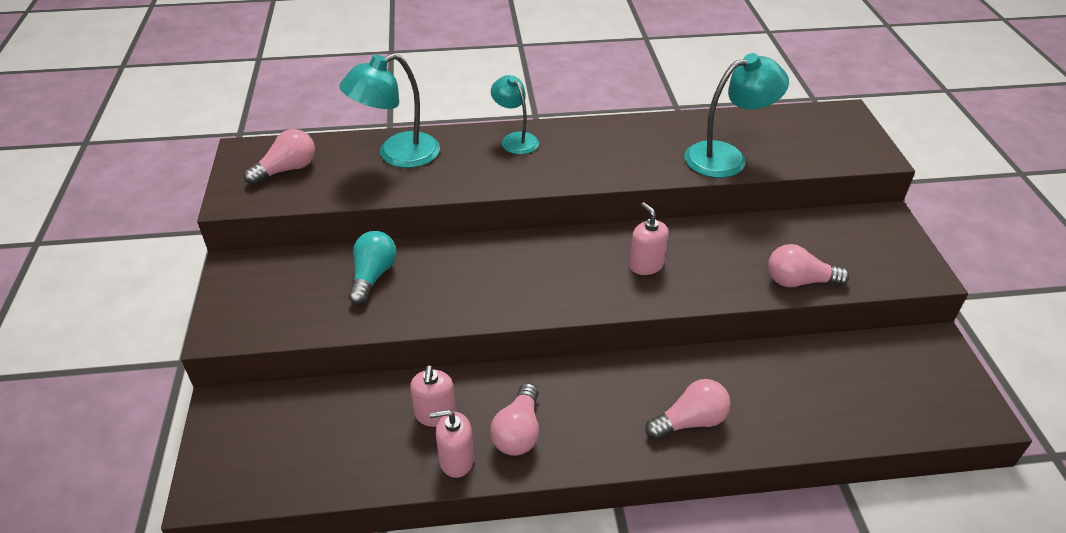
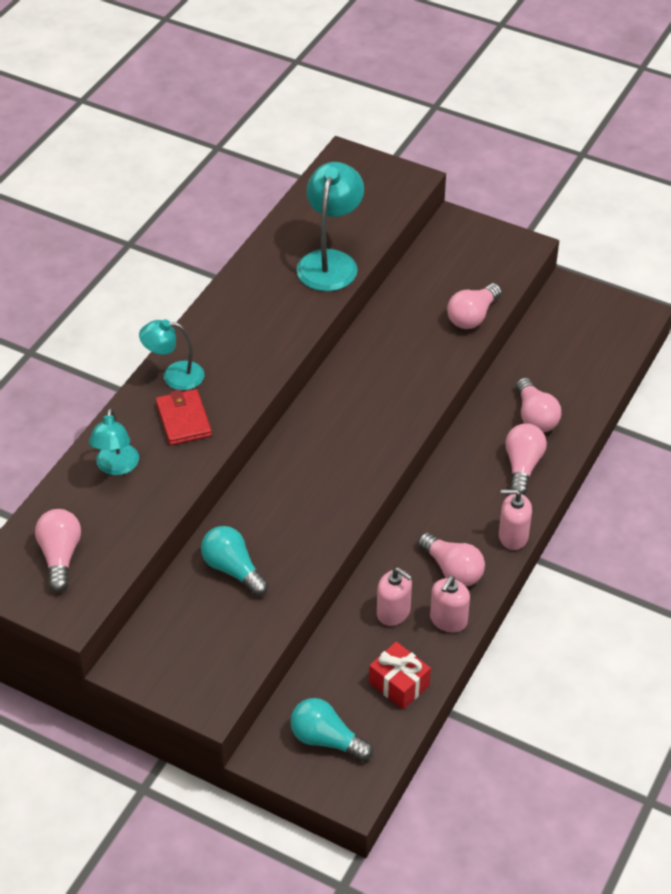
camera: 55 degrees left, 5 degrees up
turquoise lamp [339,53,440,168] -> turquoise lamp [89,408,139,475], size x0.63
pink soap dispenser [629,202,669,275] -> pink soap dispenser moved to [499,489,532,550]
none -> red wallet [156,389,212,445]
none -> turquoise light bulb [290,698,373,761]
none -> red gift [369,642,431,710]
none -> pink light bulb [516,378,561,432]

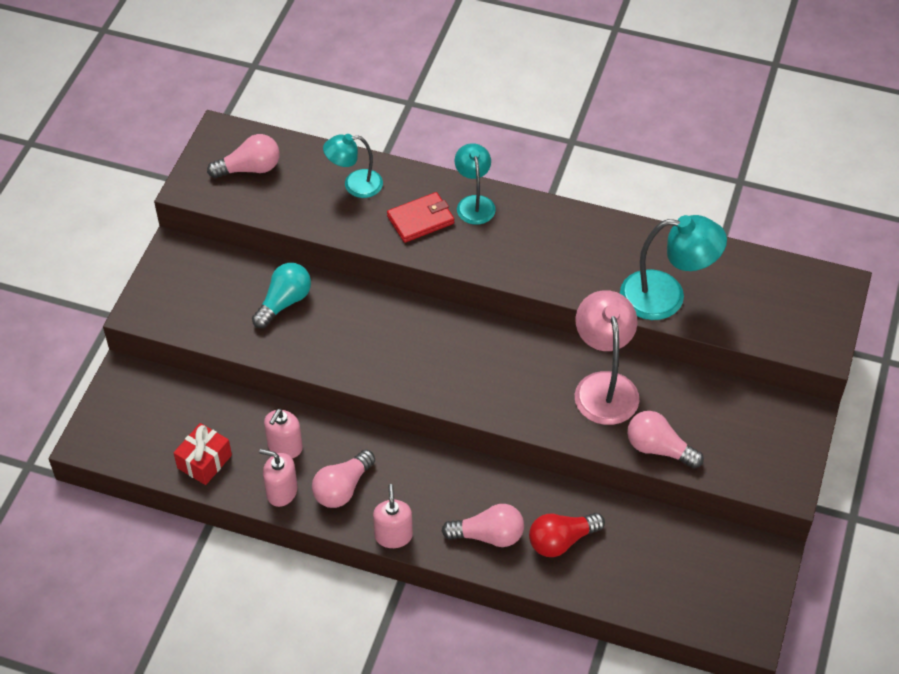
camera: 80 degrees right, 5 degrees up
turquoise light bulb [290,698,373,761] -> none
pink light bulb [516,378,561,432] -> red light bulb [529,513,605,557]
none -> pink lamp [575,290,639,425]

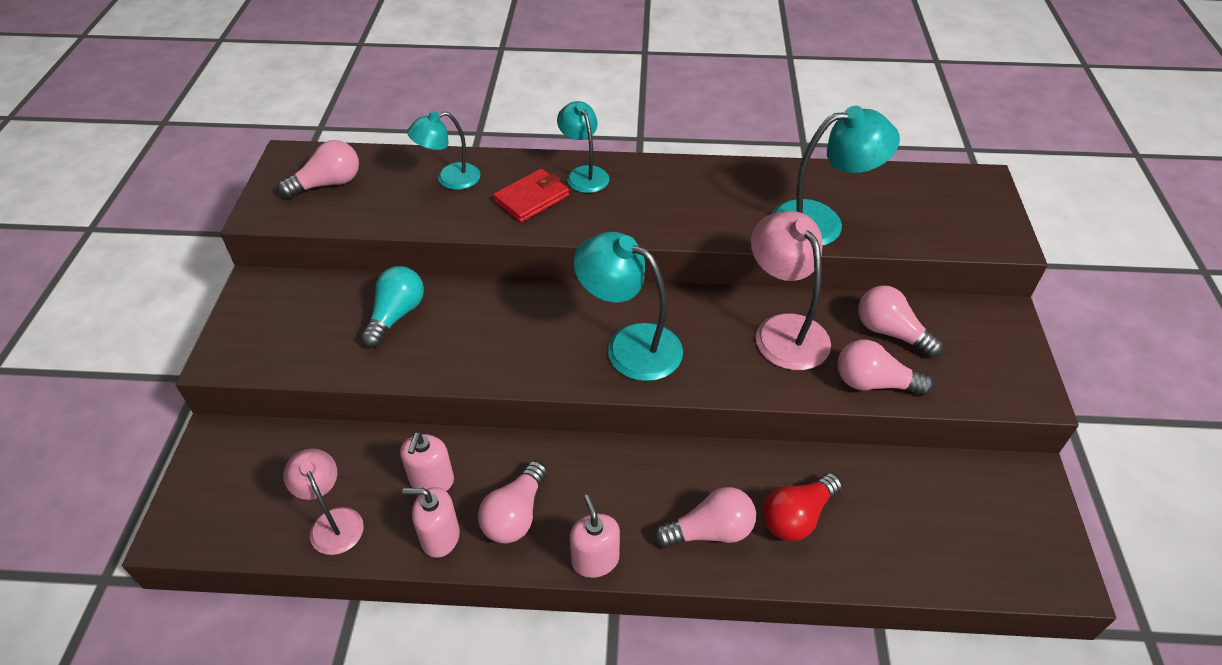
camera: 15 degrees left, 5 degrees down
red gift [174,423,232,485] -> pink lamp [283,448,364,555]
none -> turquoise lamp [573,232,683,381]
none -> pink light bulb [858,285,943,358]

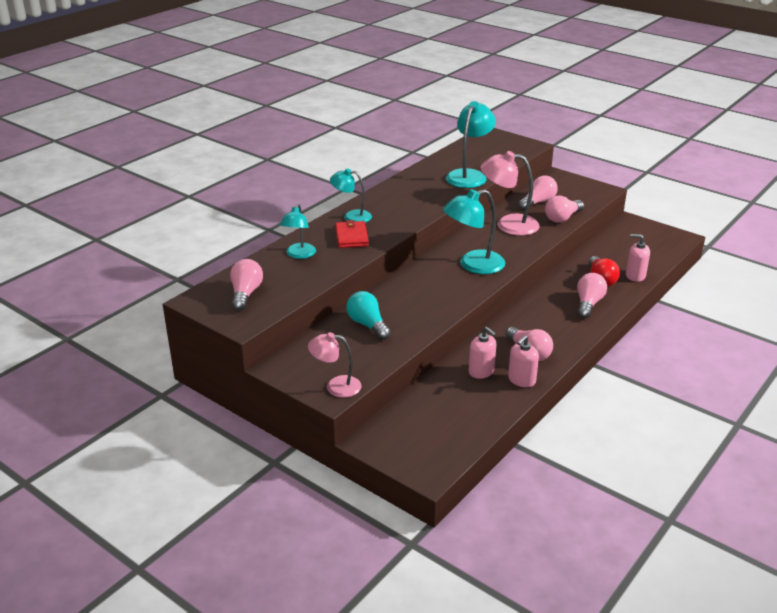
camera: 55 degrees left, 15 degrees down
pink lamp [283,448,364,555] -> pink lamp moved to [308,332,361,398]
pink soap dispenser [570,495,620,578] -> pink soap dispenser moved to [626,234,650,282]
pink light bulb [858,285,943,358] -> pink light bulb turned 150 degrees clockwise [518,175,558,210]

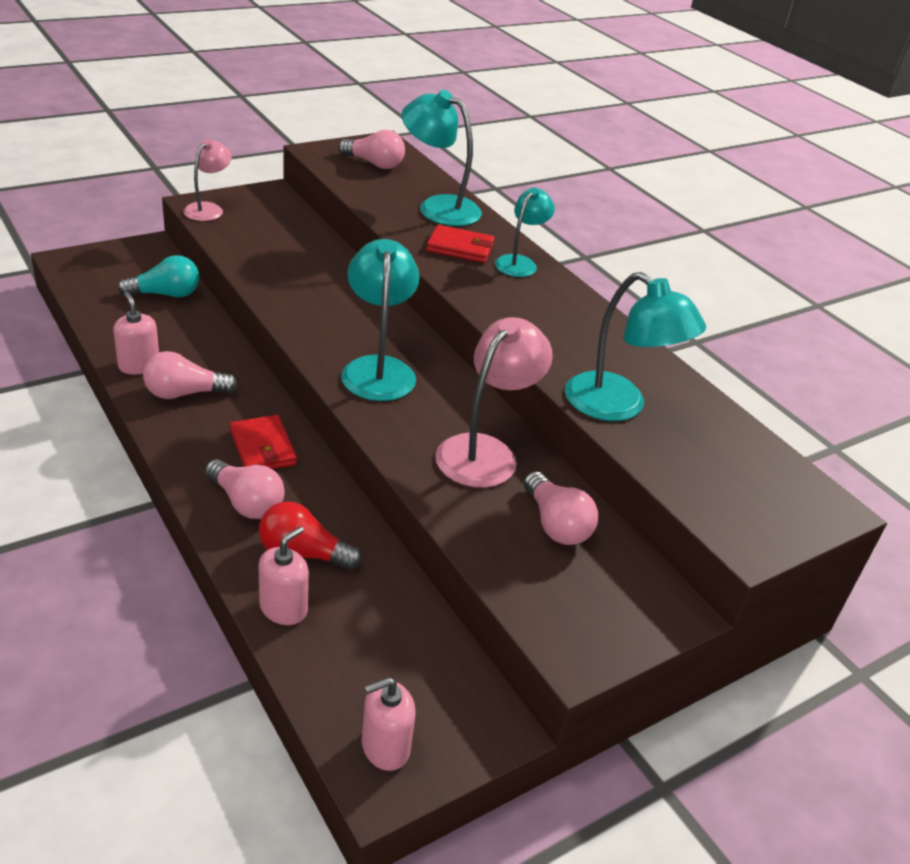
camera: 105 degrees right, 5 degrees up
turquoise lamp [280,204,316,259] -> turquoise lamp [402,90,482,226], size x1.58
turquoise light bulb [346,291,391,340] -> turquoise light bulb moved to [117,255,199,297]
pink soap dispenser [469,327,496,379] -> pink soap dispenser moved to [362,677,416,771]
pink light bulb [545,195,584,223] -> none
none -> red wallet [230,415,297,469]

